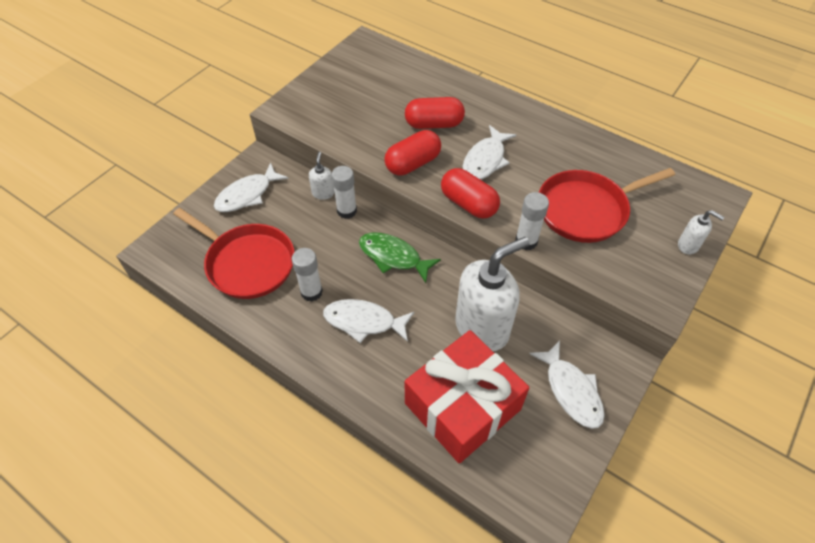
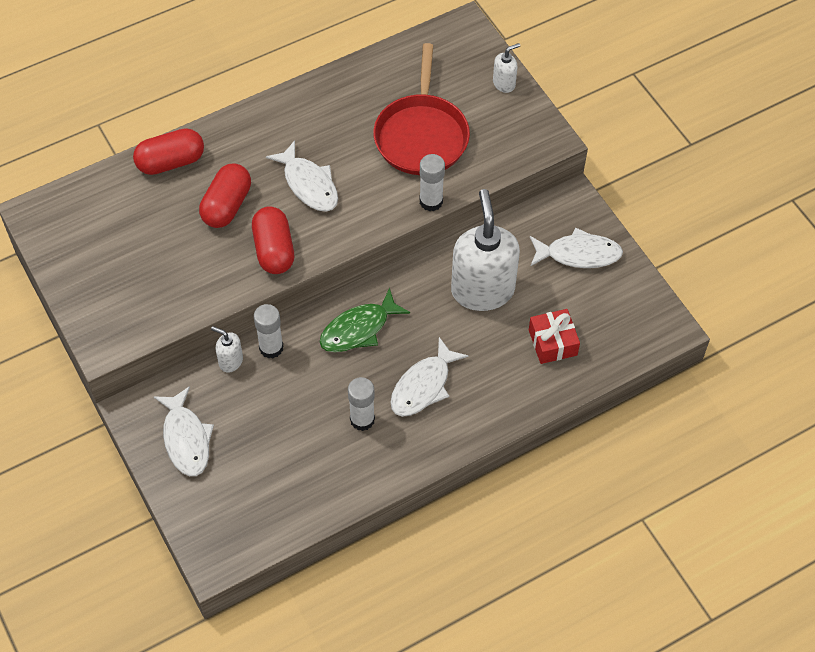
camera: 65 degrees left, 5 degrees up
red pan [173,208,295,299] -> none
red gift [405,330,529,463] -> red gift [529,309,580,364], size x0.49
red capsule [441,168,500,219] -> red capsule moved to [133,128,204,175]

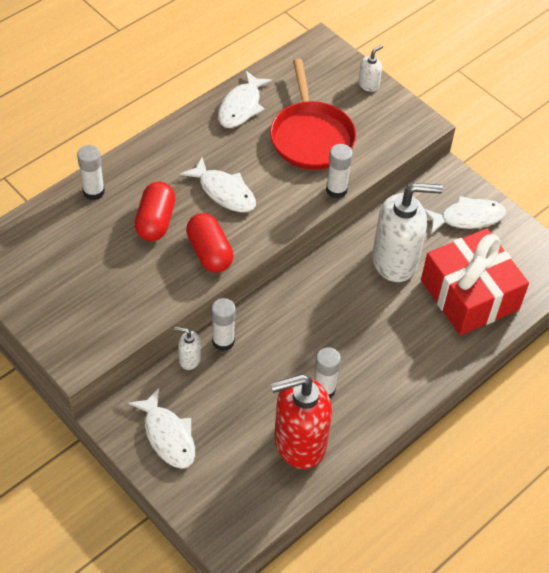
camera: 15 degrees left, 5 degrees down
red capsule [133,128,204,175] -> white glue stick [77,145,105,200]
green fish [320,287,410,352] -> none
white fish [390,337,468,417] -> white fish moved to [218,70,272,128]
white soap dispenser [451,189,520,311] -> white soap dispenser turned 105 degrees clockwise [372,183,443,282]
red gift [529,309,580,364] -> red gift [421,228,529,335], size x2.03
none -> red soap dispenser [270,374,332,469]

